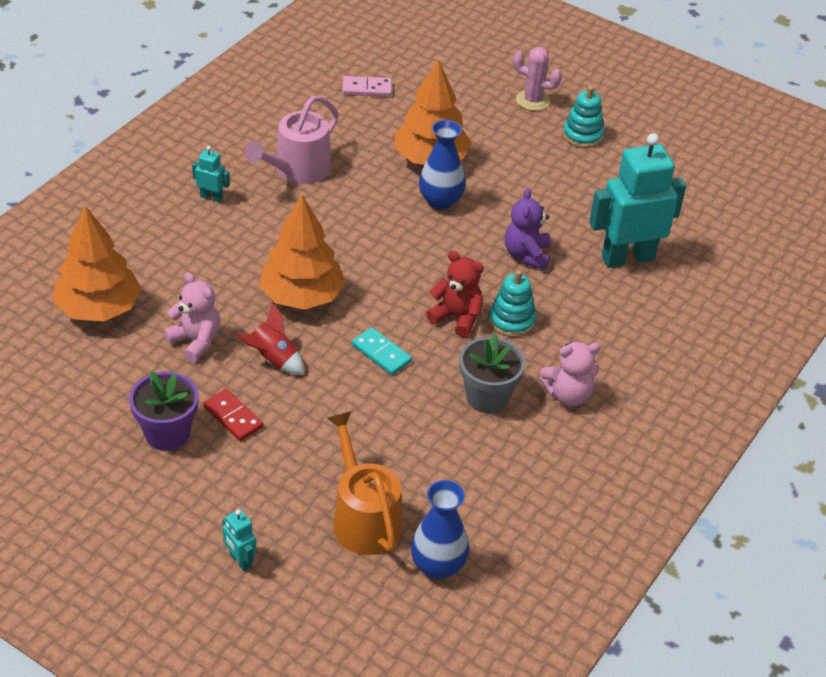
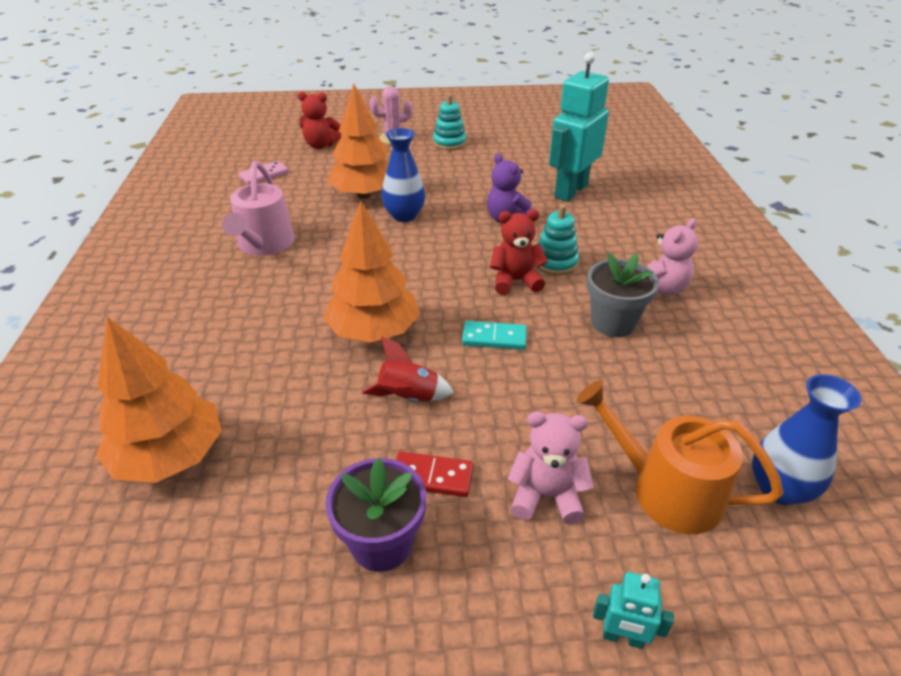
camera: 35 degrees left, 5 degrees down
pink teddy bear [164,272,220,362] -> pink teddy bear moved to [508,411,594,525]
turquoise robot [192,146,230,203] -> none
none -> red teddy bear [298,91,341,149]

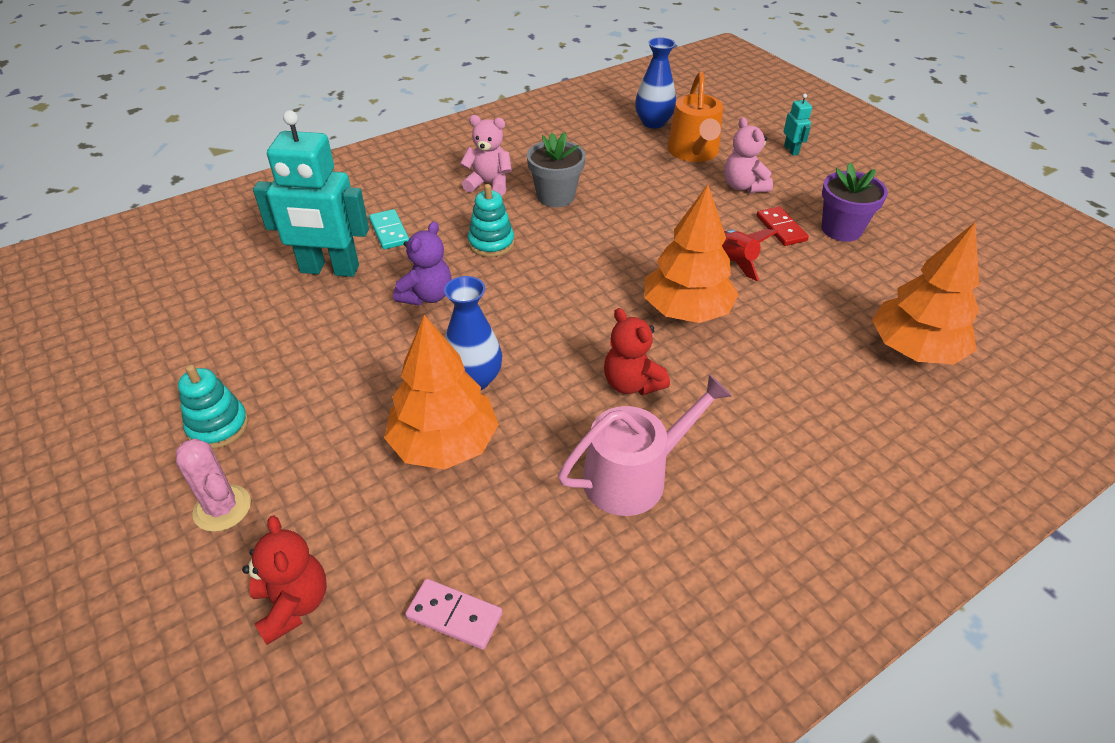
camera: 120 degrees left, 5 degrees up
turquoise domino [462,321,527,350] -> turquoise domino moved to [369,209,409,249]
red teddy bear [490,209,548,295] -> red teddy bear moved to [604,308,670,395]

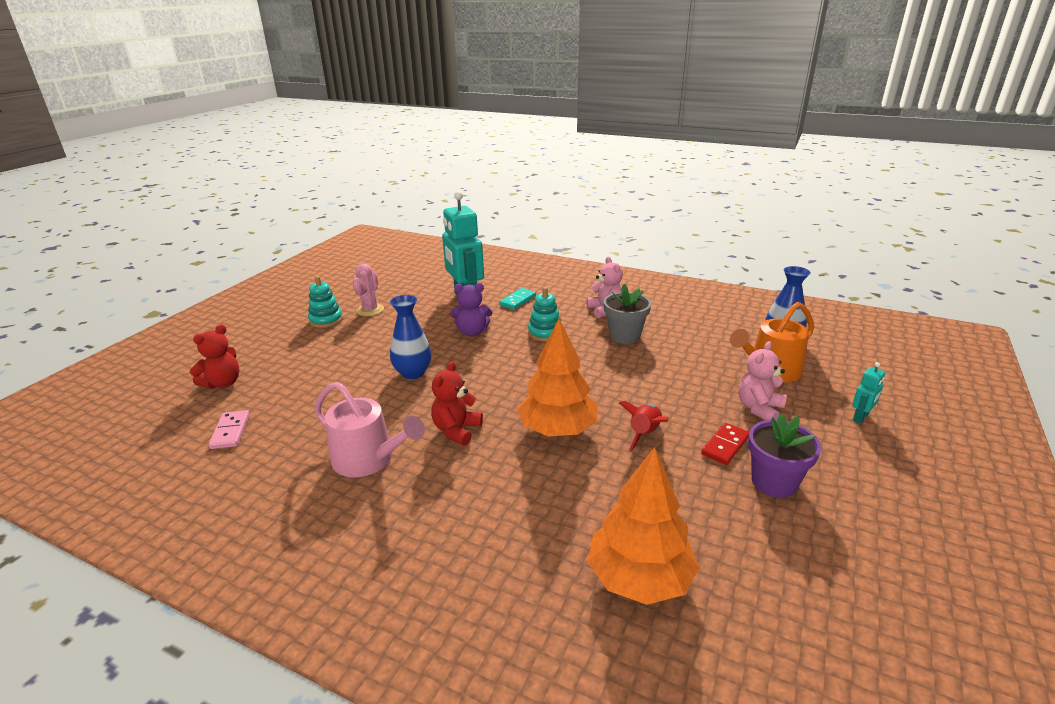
camera: 60 degrees right, 15 degrees down
pink cactus [175,438,251,532] -> pink cactus moved to [353,263,384,316]
orange tree [384,315,499,470] -> none

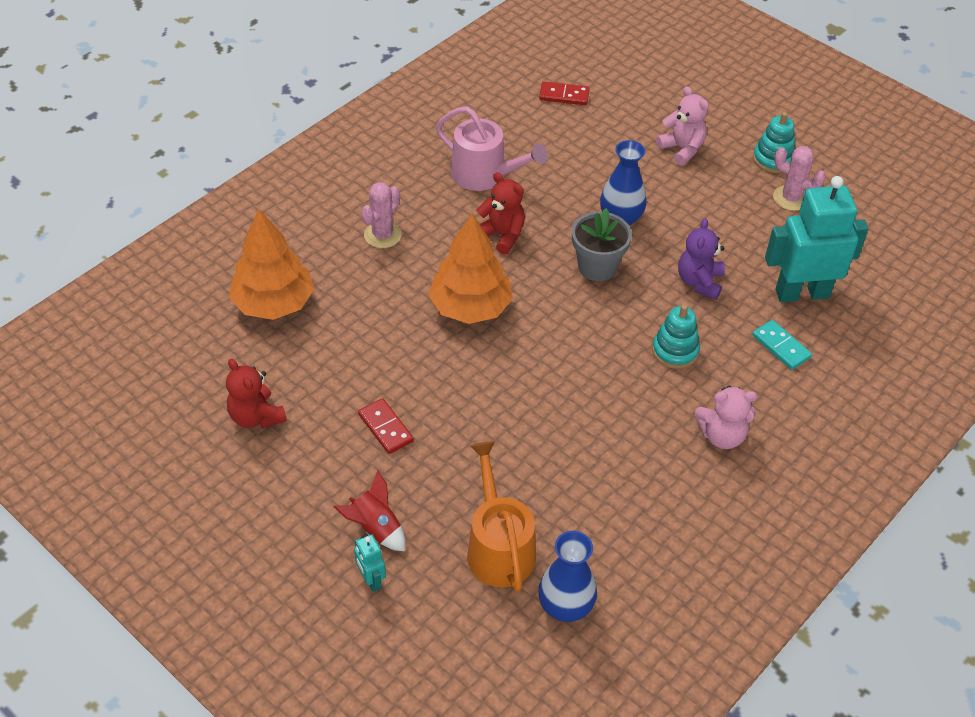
camera: 105 degrees right, 20 degrees up
red teddy bear [190,324,239,389] -> red teddy bear moved to [226,359,287,429]
pink domino [209,410,250,449] -> red domino [539,81,590,105]
pink watering can [314,382,425,477] -> pink watering can turned 105 degrees counterclockwise [436,107,548,191]
grey flower pot [604,284,651,344] -> grey flower pot moved to [572,208,632,281]
red rocket [619,401,669,452] -> red rocket moved to [334,470,405,551]
pink teddy bear [739,341,786,420] -> pink teddy bear moved to [656,86,709,166]
purple flower pot [748,414,821,498] -> none
none -> pink cactus [361,182,402,248]

